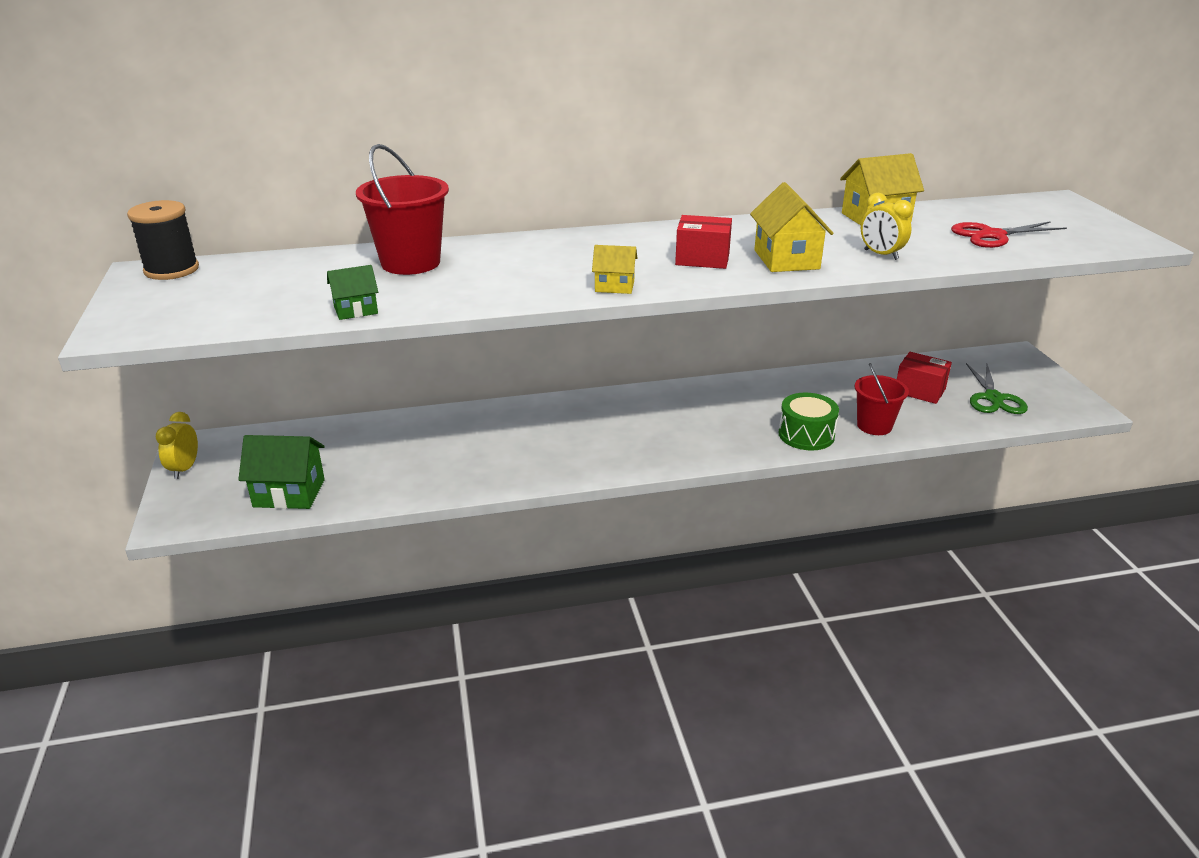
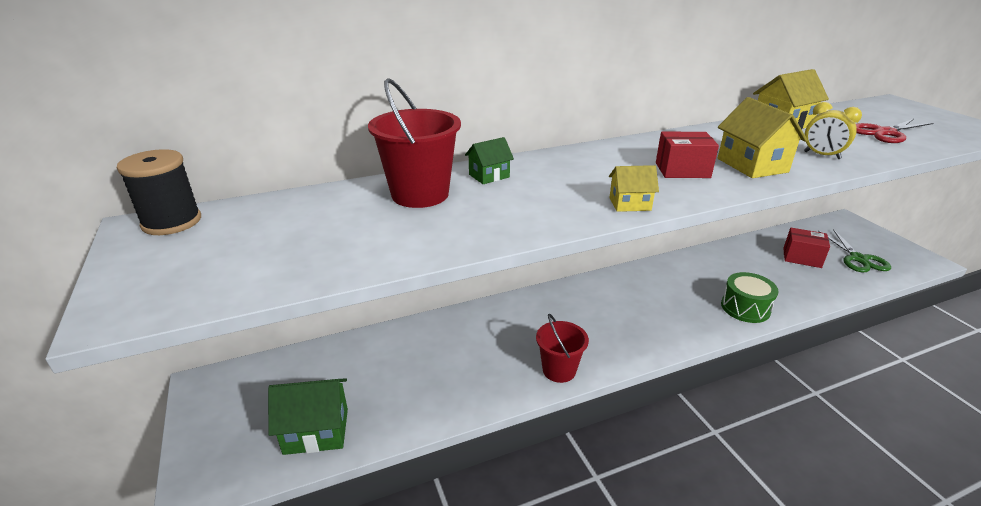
camera: 10 degrees left, 0 degrees up
yellow clock [156,412,198,479] -> none
green house [327,265,378,320] -> green house moved to [465,137,514,184]
red bucket [854,363,909,435] -> red bucket moved to [536,313,589,383]

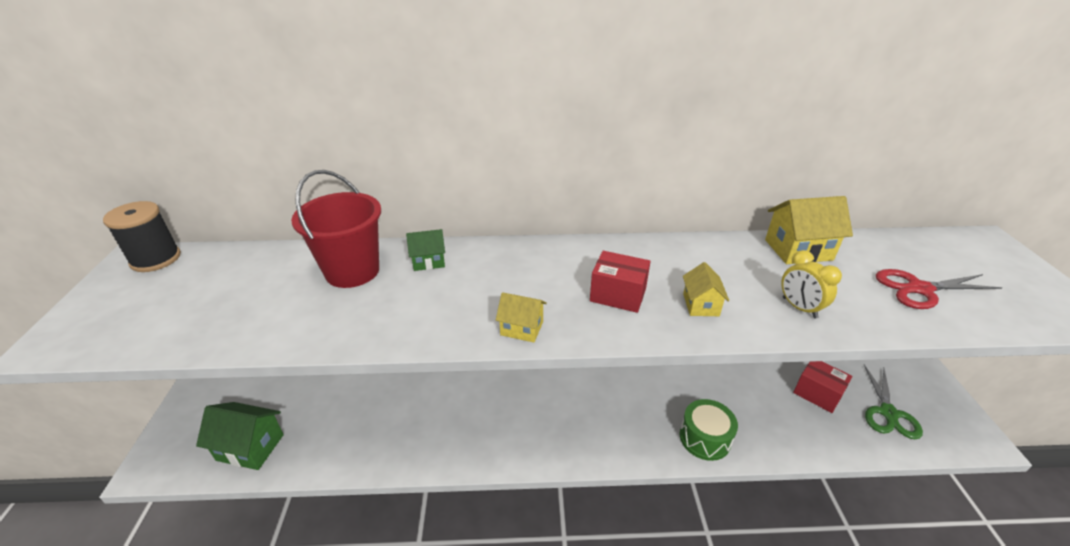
camera: 20 degrees right, 5 degrees up
red bucket [536,313,589,383] -> none
yellow house [718,97,807,178] -> yellow house [683,262,729,316], size x0.59

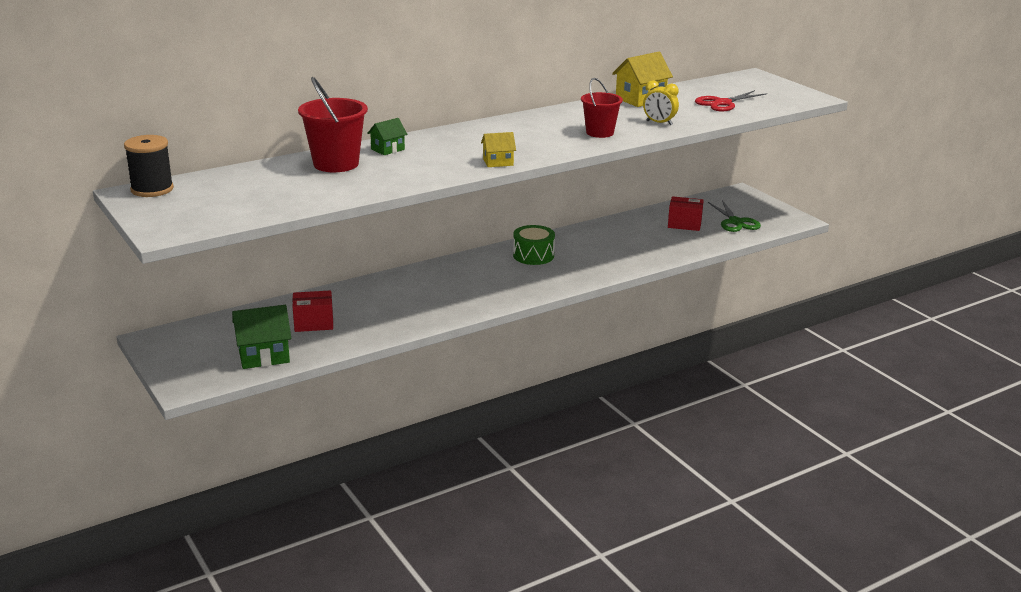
camera: 30 degrees left, 10 degrees down
red box [590,251,651,313] -> red box moved to [292,290,333,332]
green drum [680,399,738,461] -> green drum moved to [513,225,555,265]
yellow house [683,262,729,316] -> red bucket [581,78,623,138]

